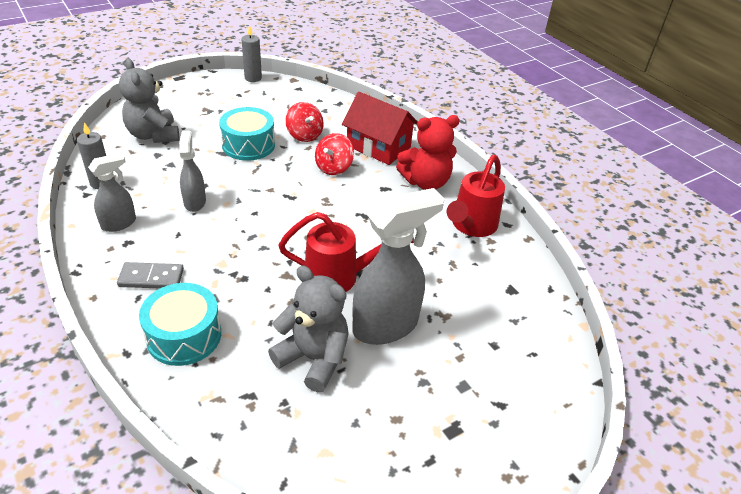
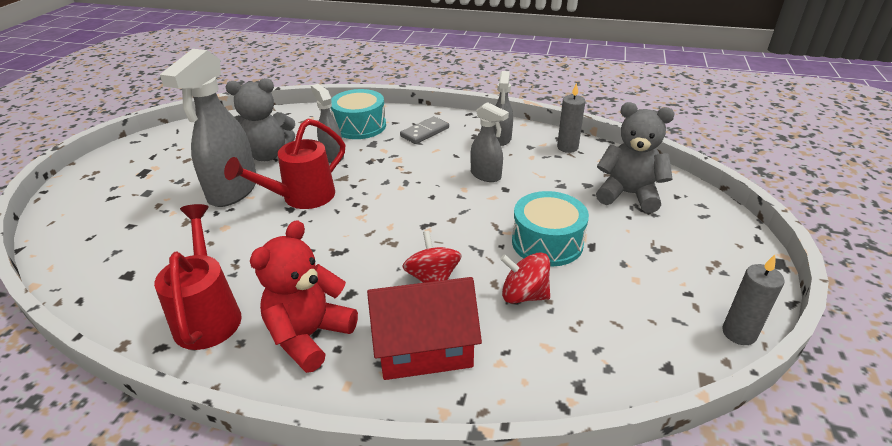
camera: 140 degrees right, 5 degrees down
none -> grey spray bottle [311,84,344,163]

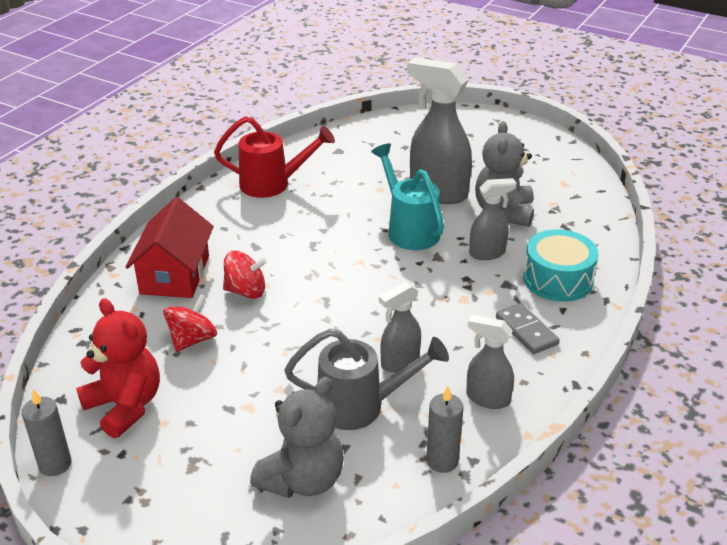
camera: 105 degrees right, 0 degrees up
red watering can [224,119,345,209] -> turquoise watering can [371,143,444,250]
red teddy bear [250,220,358,373] -> red teddy bear moved to [76,298,160,438]
turquoise drum [512,191,589,266] -> none
none -> grey watering can [284,329,449,430]

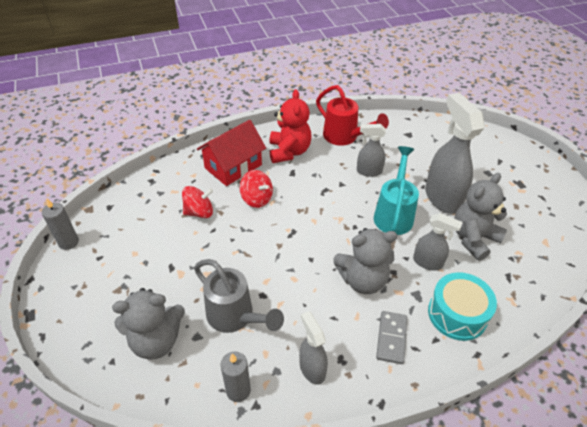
camera: 40 degrees right, 10 degrees up
red teddy bear [76,298,160,438] -> red teddy bear moved to [269,89,312,163]
grey spray bottle [379,282,421,372] -> grey spray bottle moved to [357,124,386,177]
none -> grey teddy bear [334,228,398,294]

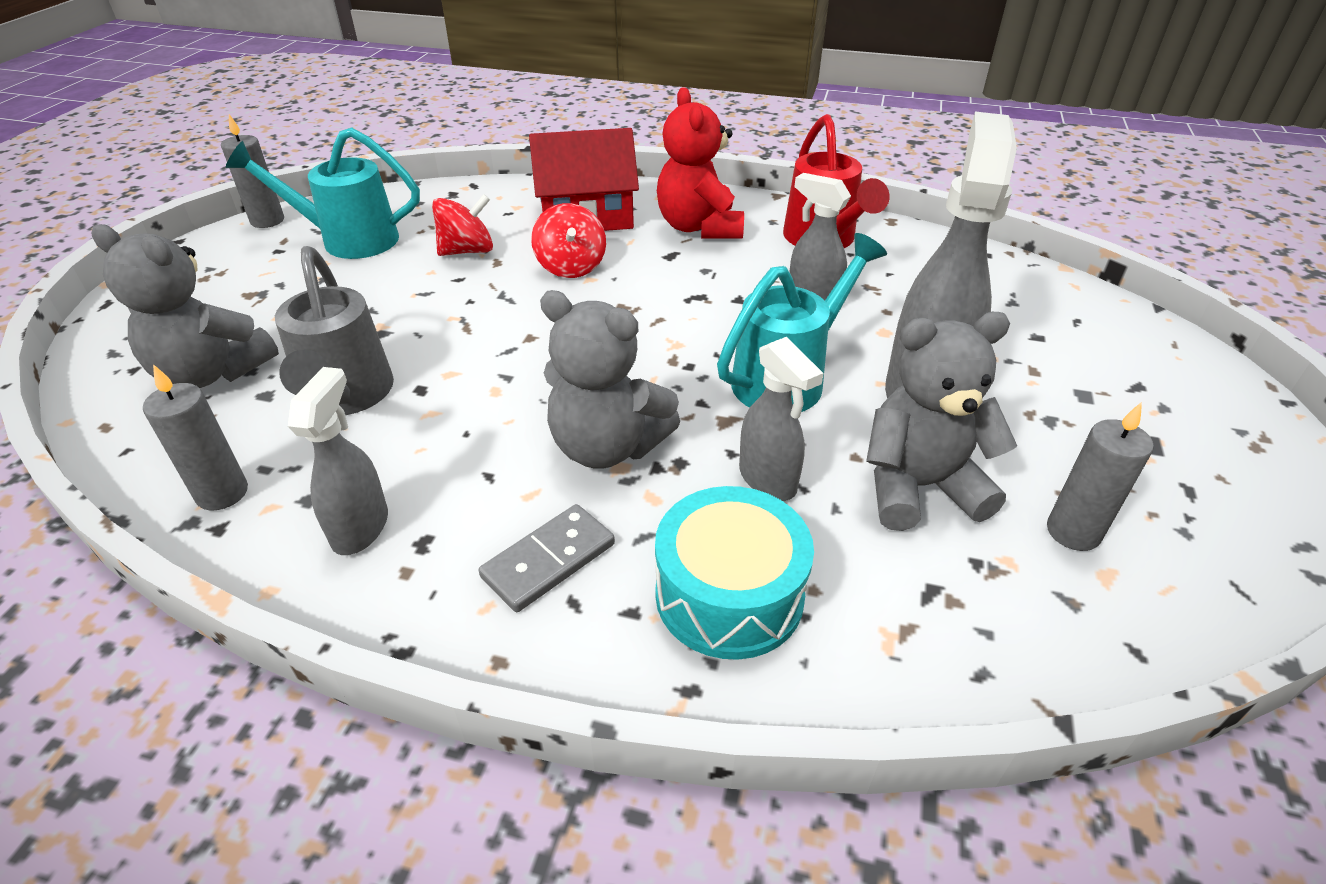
camera: 35 degrees right, 5 degrees down
red spinning top [182,186,213,218] -> red spinning top turned 45 degrees counterclockwise [432,194,493,256]
red teddy bear [269,89,312,163] -> red teddy bear turned 135 degrees clockwise [657,87,744,238]
none -> turquoise watering can [225,127,420,259]
none -> grey candle [1047,402,1154,551]

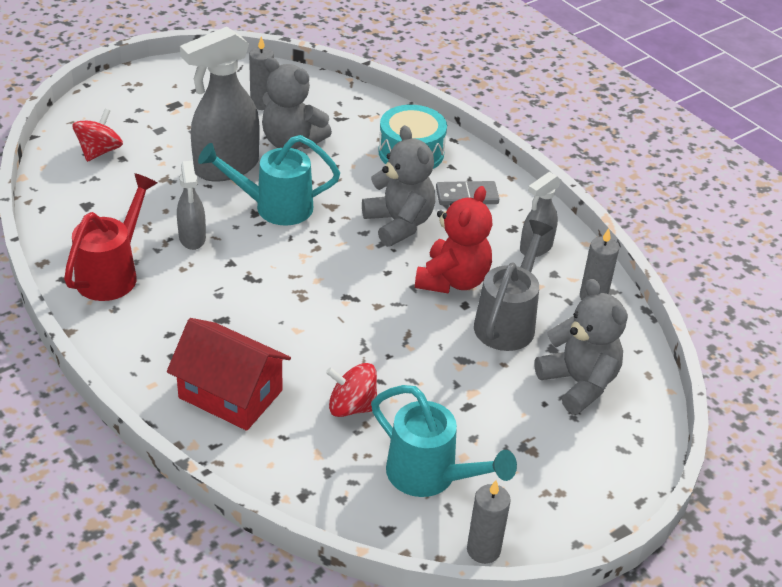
camera: 145 degrees left, 0 degrees up
red spinning top [531,203,606,278] -> red spinning top moved to [73,109,123,162]
red teddy bear [657,87,744,238] -> red teddy bear moved to [415,186,492,294]
grey spray bottle [739,337,824,501] -> none

